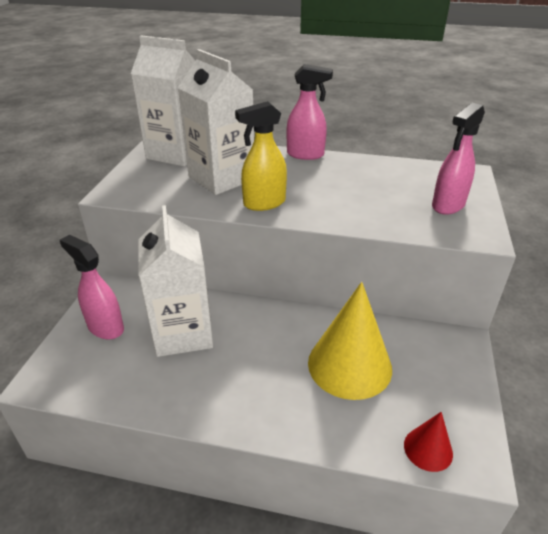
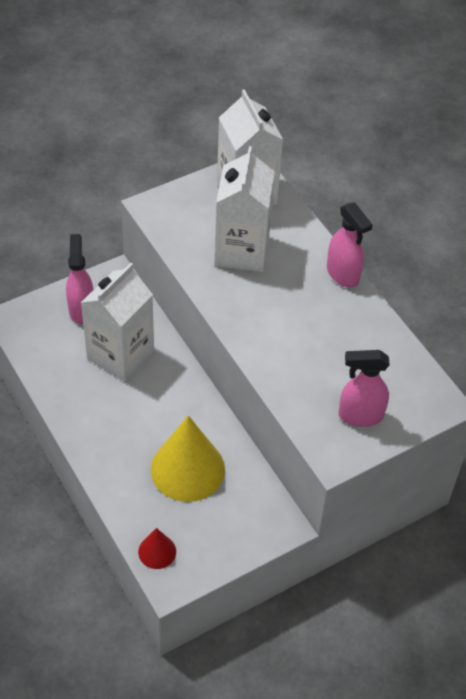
camera: 45 degrees right, 15 degrees up
yellow spray bottle [235,101,287,211] -> none

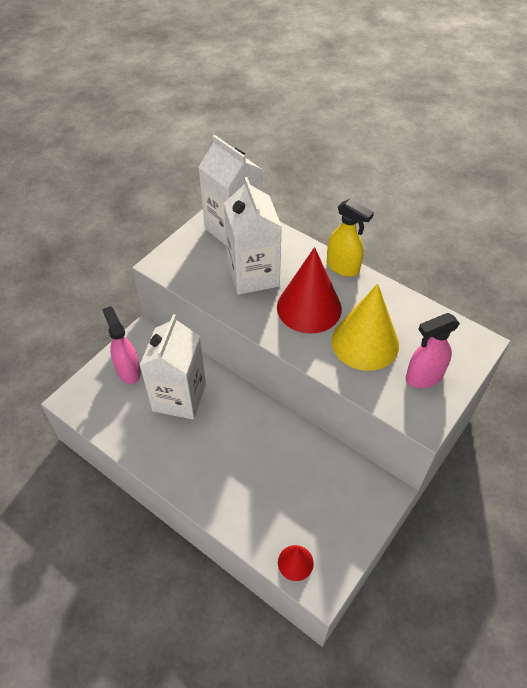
camera: 20 degrees left, 0 degrees up
yellow cone [151,416,225,502] -> yellow cone moved to [331,284,399,371]
pink spray bottle [327,202,373,288] -> yellow spray bottle [327,199,374,277]
none -> red cone [277,247,342,334]

